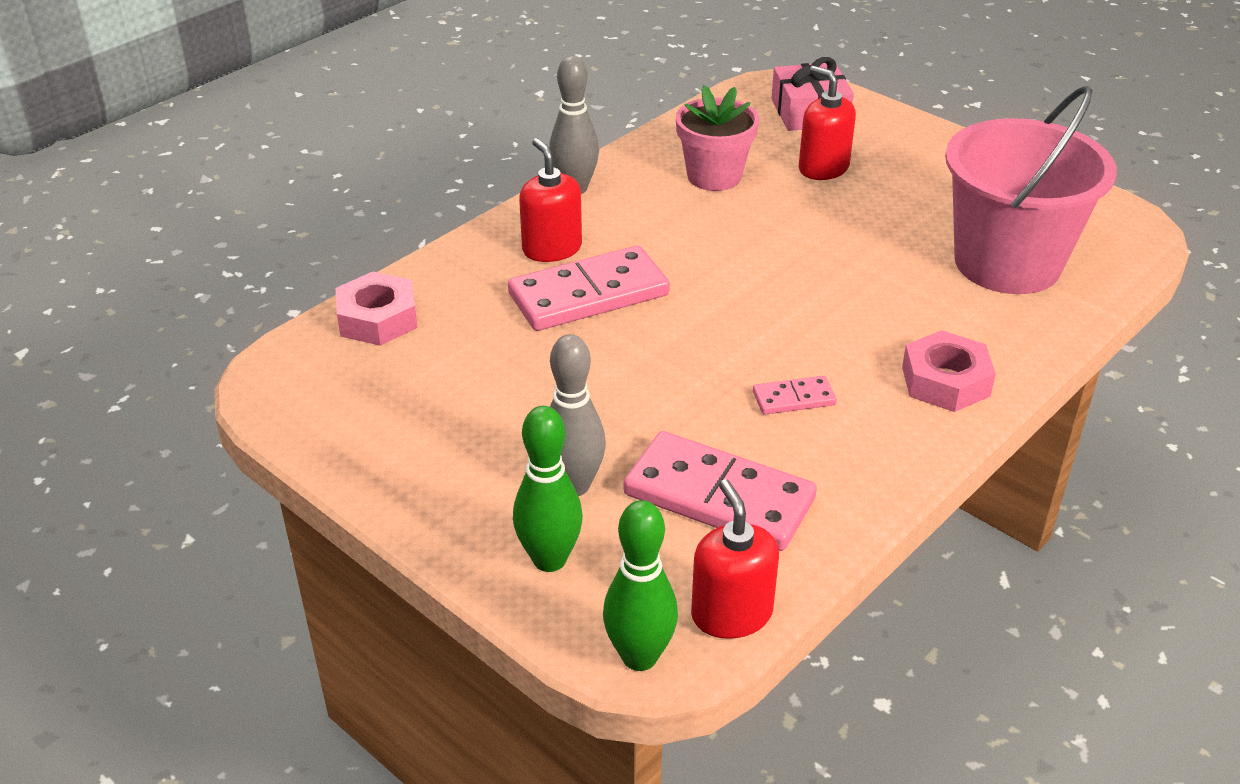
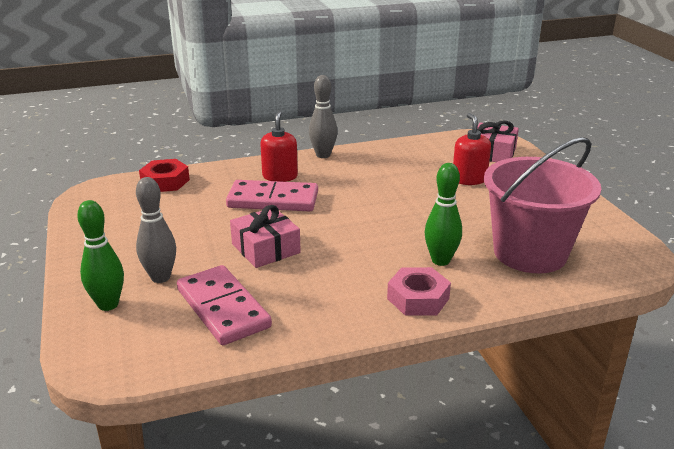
camera: 30 degrees right, 10 degrees down
pink nut [336,272,418,346] -> red nut [139,159,190,192]
green bowling pin [603,500,678,671] -> green bowling pin moved to [424,163,462,266]
pink flower pot [676,85,759,191] -> none
red soap dispenser [691,479,779,639] -> none
pink domino [753,376,837,415] -> none
none -> pink gift [230,205,301,268]

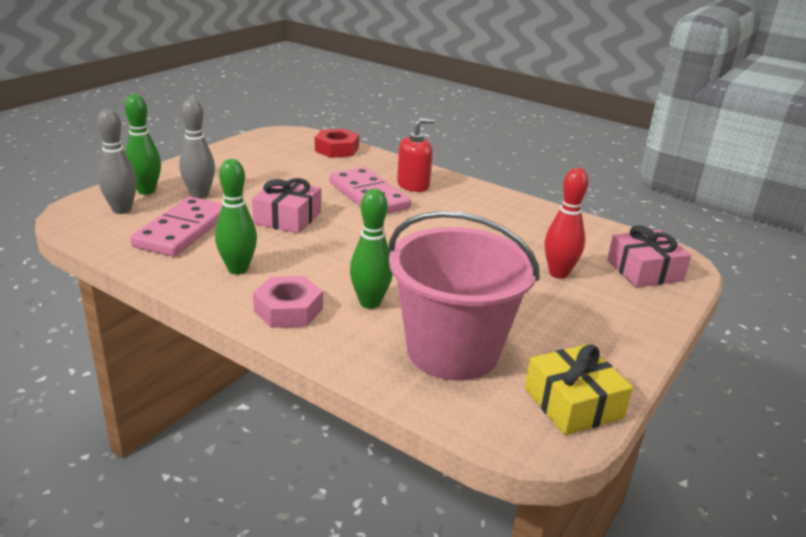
camera: 50 degrees right, 0 degrees up
grey bowling pin [309,75,338,158] -> grey bowling pin moved to [97,109,137,214]
red soap dispenser [453,113,491,185] -> red bowling pin [545,168,588,279]
none -> green bowling pin [215,159,257,275]
none -> yellow gift [525,344,633,435]

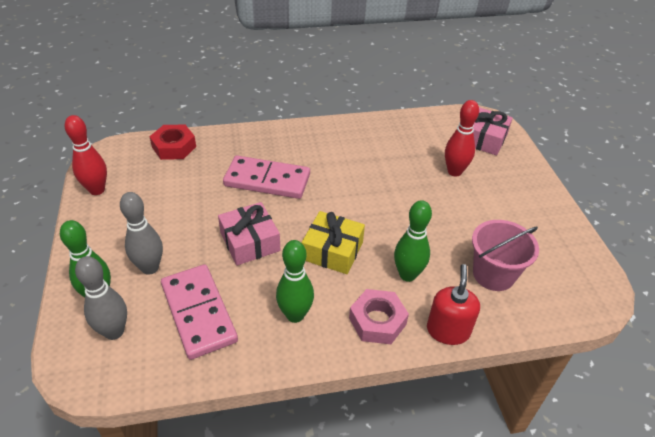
camera: 45 degrees left, 15 degrees up
pink bucket [388,211,540,381] -> pink bucket [472,220,539,291], size x0.61
red soap dispenser [397,118,434,192] -> red soap dispenser moved to [427,264,480,345]
yellow gift [525,344,633,435] -> yellow gift moved to [302,211,365,274]
none -> red bowling pin [65,115,107,195]

